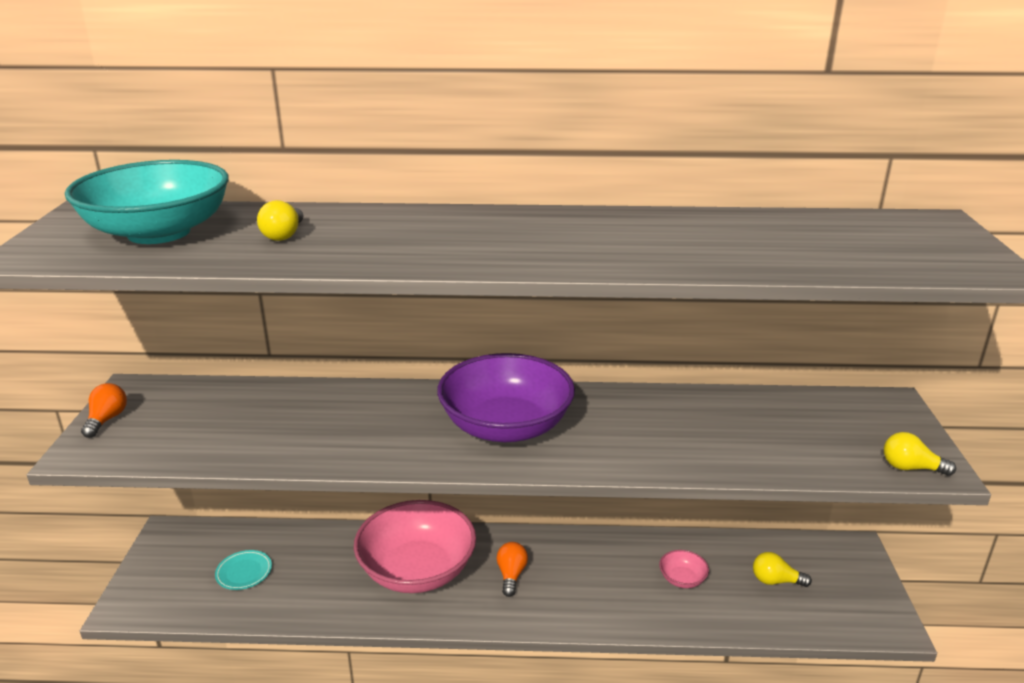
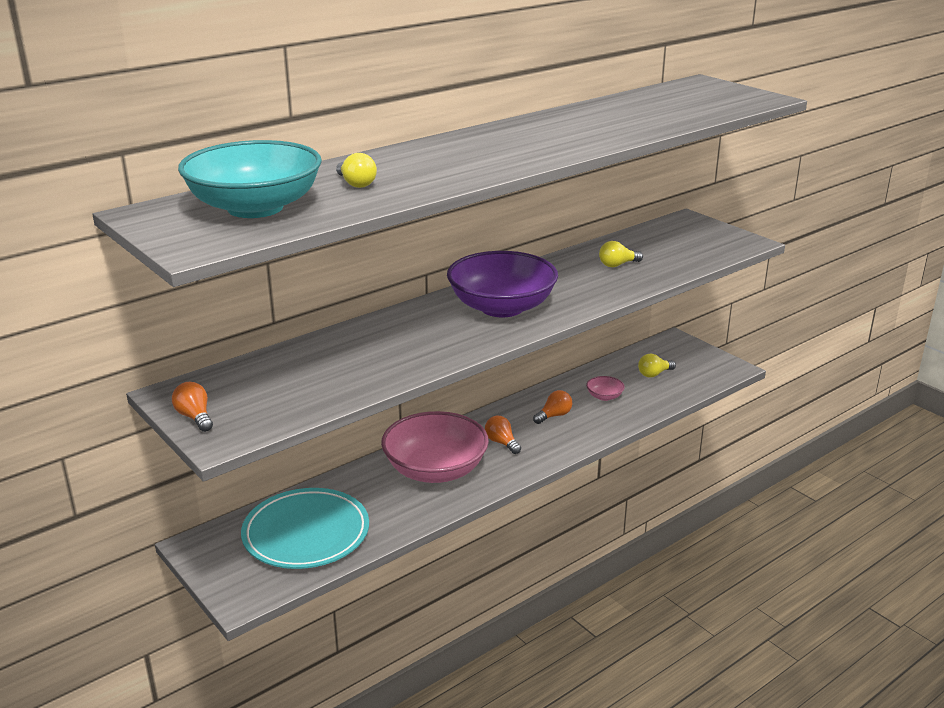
camera: 40 degrees left, 0 degrees up
turquoise plate [215,550,272,590] -> turquoise plate [241,488,369,569], size x2.39
yellow light bulb [884,432,956,476] -> yellow light bulb moved to [599,241,643,267]
none -> orange light bulb [533,390,572,424]

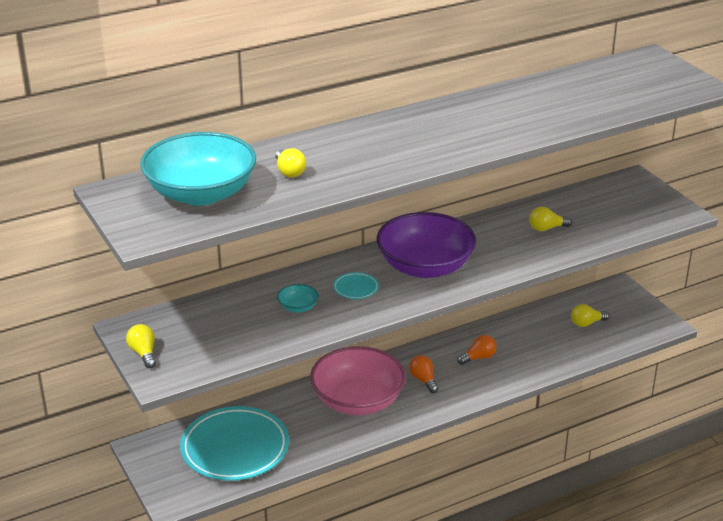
camera: 10 degrees right, 5 degrees up
orange light bulb [172,382,213,432] -> yellow light bulb [126,324,156,368]
pink bowl [586,376,625,401] -> none
none -> turquoise bowl [277,284,319,313]
none -> turquoise plate [333,272,379,299]

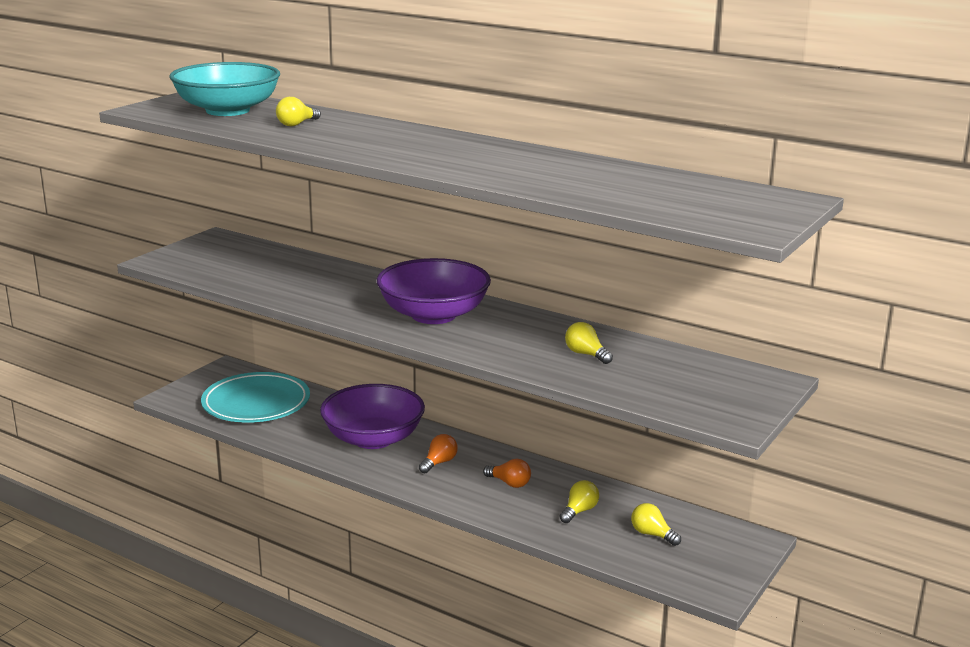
camera: 60 degrees right, 10 degrees down
yellow light bulb [126,324,156,368] -> yellow light bulb moved to [560,480,599,523]
turquoise bowl [277,284,319,313] -> none
pink bowl [310,346,406,415] -> purple bowl [320,384,425,449]
turquoise plate [333,272,379,299] -> none

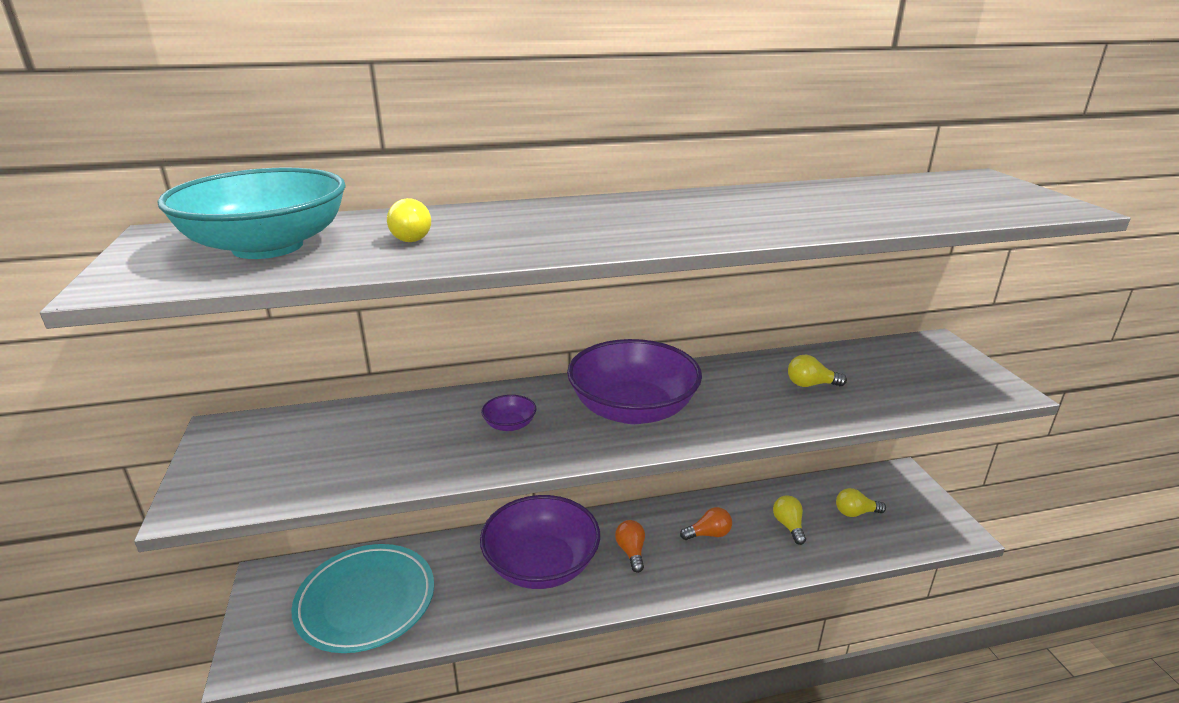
camera: 45 degrees left, 5 degrees up
none -> purple bowl [481,395,536,431]

